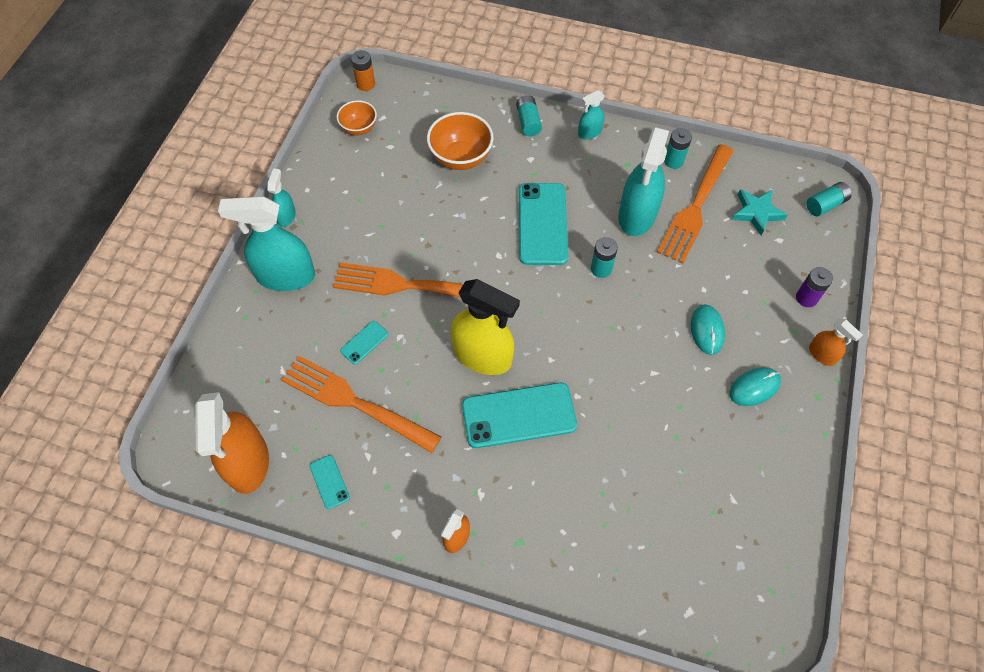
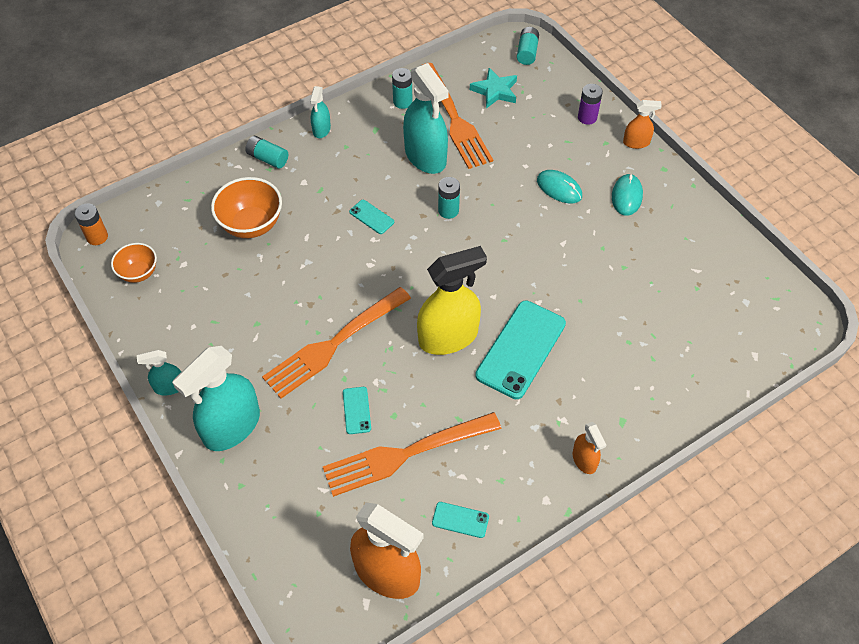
camera: 50 degrees left, 5 degrees down
turquoise spray bottle [268,168,296,227] -> turquoise spray bottle turned 60 degrees counterclockwise [137,350,181,395]
turquoise phone [519,183,568,265] -> turquoise phone [349,200,394,234], size x0.46

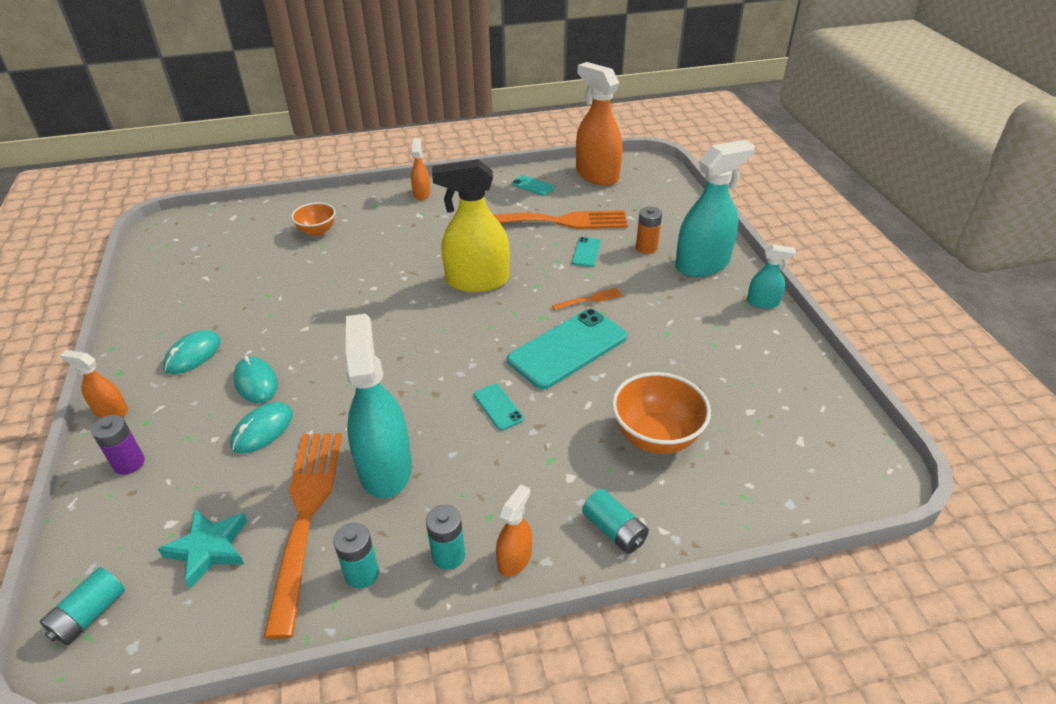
camera: 160 degrees left, 15 degrees down
orange battery [75,203,108,245] -> orange battery moved to [636,207,662,254]
orange bowl [111,243,157,283] -> orange bowl moved to [291,202,336,236]
orange fork [262,287,411,399] -> orange fork [552,288,623,310], size x0.41
turquoise spray bottle [310,86,331,138] -> orange spray bottle [496,484,532,576]
turquoise battery [438,177,460,219] -> turquoise battery moved to [426,505,465,570]
turquoise phone [475,301,566,399] -> turquoise phone moved to [507,309,627,389]
none -> turquoise mouse [230,402,293,454]

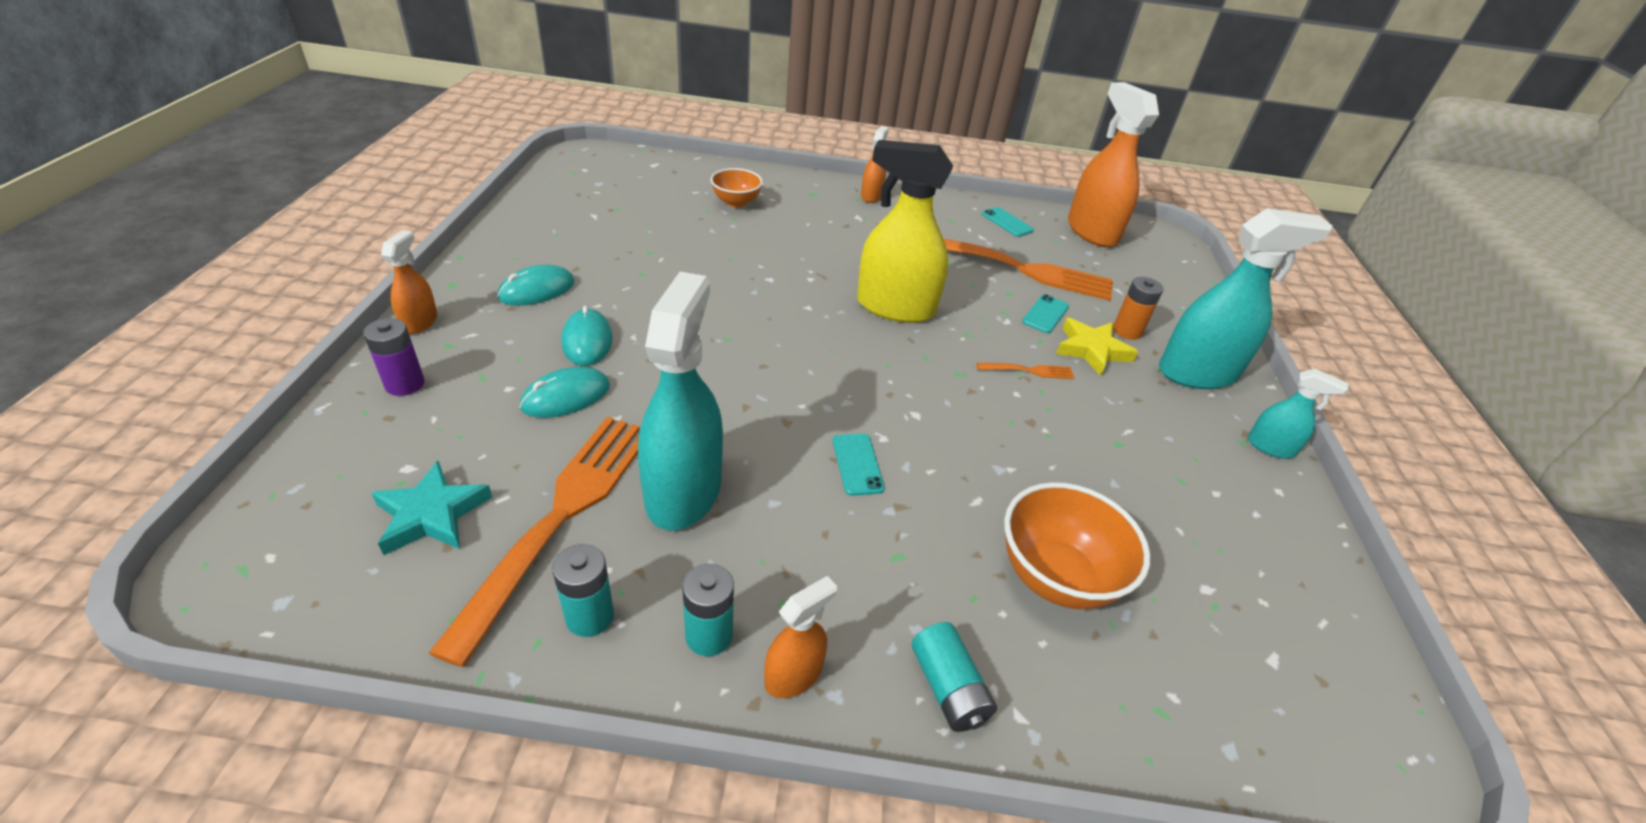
camera: 15 degrees right, 0 degrees up
turquoise battery [40,567,125,645] -> none
orange spray bottle [60,350,128,418] -> orange spray bottle turned 60 degrees clockwise [381,230,438,334]
turquoise phone [507,309,627,389] -> none
none -> yellow star [1056,318,1138,376]

